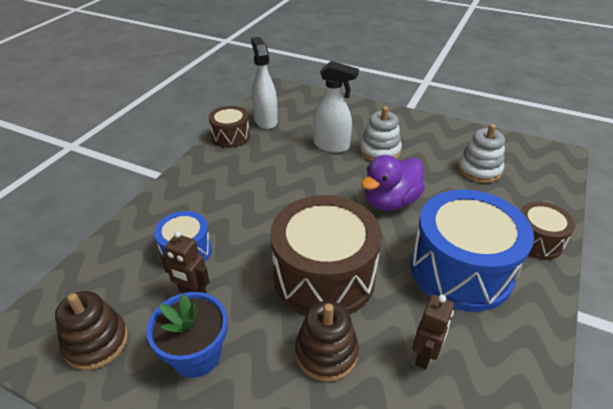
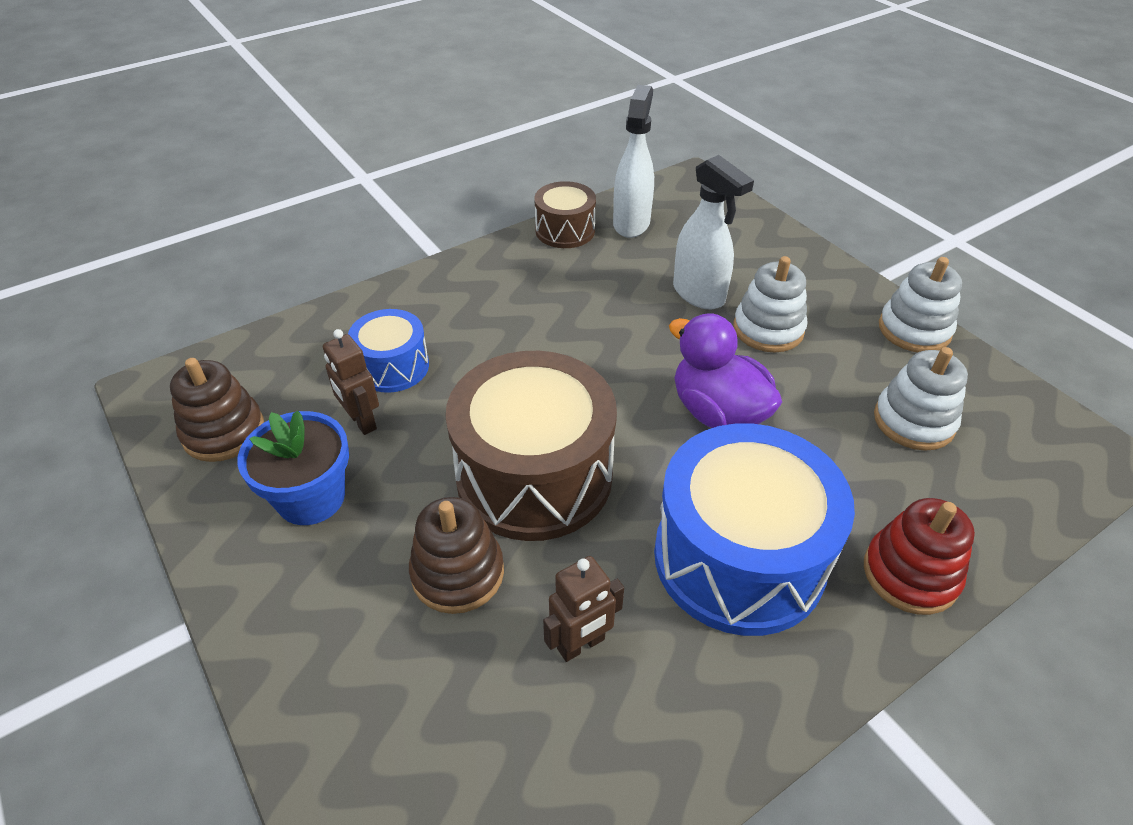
camera: 30 degrees right, 5 degrees up
purple duck [361,155,425,211] -> purple duck turned 60 degrees clockwise [669,313,782,428]
brown drum [520,201,575,260] -> red stacking toy [864,498,975,615]
none -> white stacking toy [879,257,962,352]

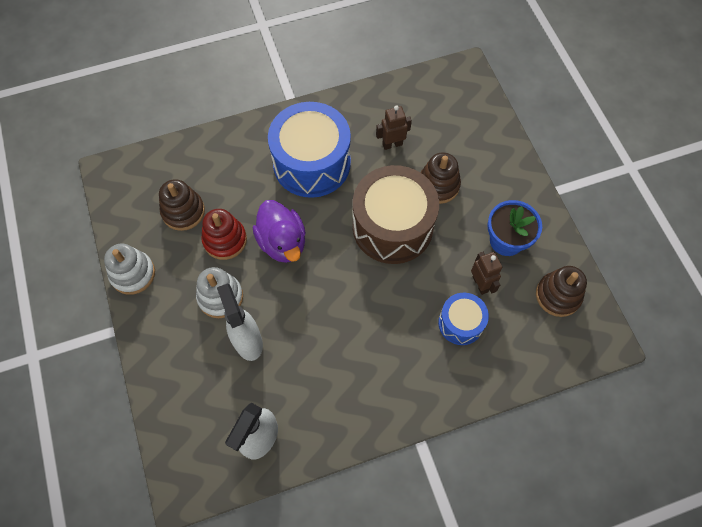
camera: 165 degrees left, 20 degrees up
brown drum [534,181,596,248] -> none
red stacking toy [864,498,975,615] -> red stacking toy moved to [201,209,247,260]
white stacking toy [874,347,968,451] -> brown stacking toy [159,179,205,231]

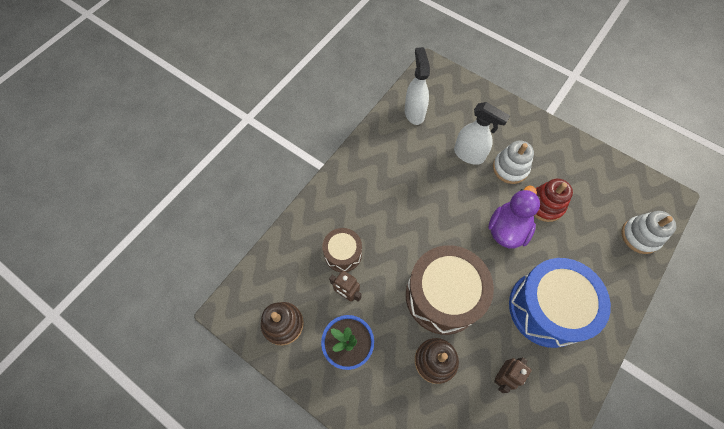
camera: 145 degrees right, 0 degrees up
white stacking toy [104,243,155,295] -> white stacking toy moved to [621,211,676,254]
brown stacking toy [159,179,205,231] -> none
purple duck [253,200,306,263] -> purple duck turned 90 degrees clockwise [488,185,540,249]
blue drum [438,293,489,345] -> brown drum [322,228,362,272]

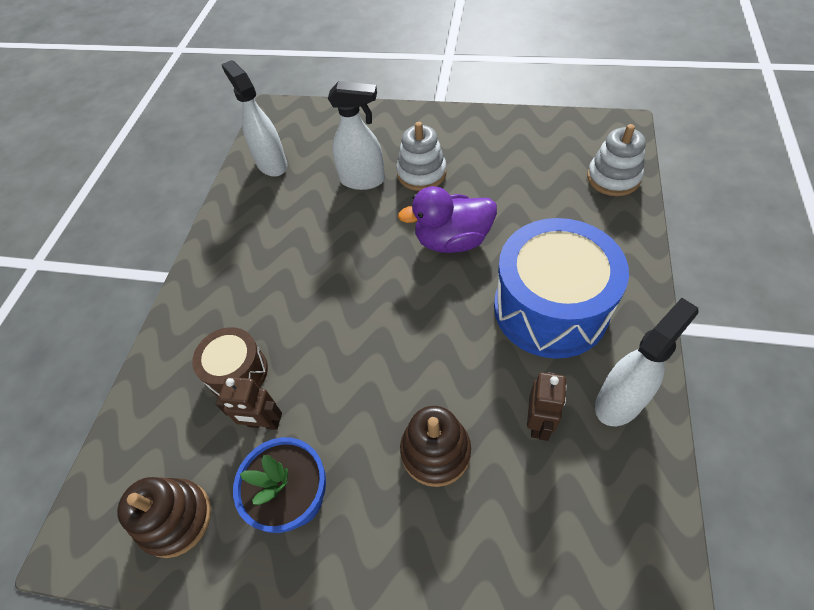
camera: 20 degrees left, 10 degrees down
brown drum [406,245,494,335] -> none
purple duck [488,185,540,249] -> purple duck turned 105 degrees counterclockwise [398,186,497,253]
red stacking toy [534,178,573,222] -> none
none -> white spray bottle [595,298,698,426]

